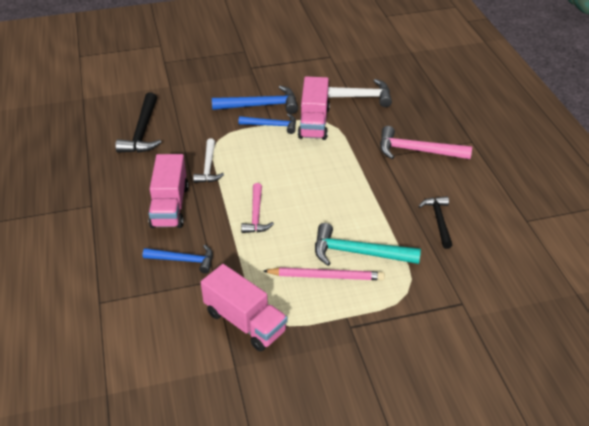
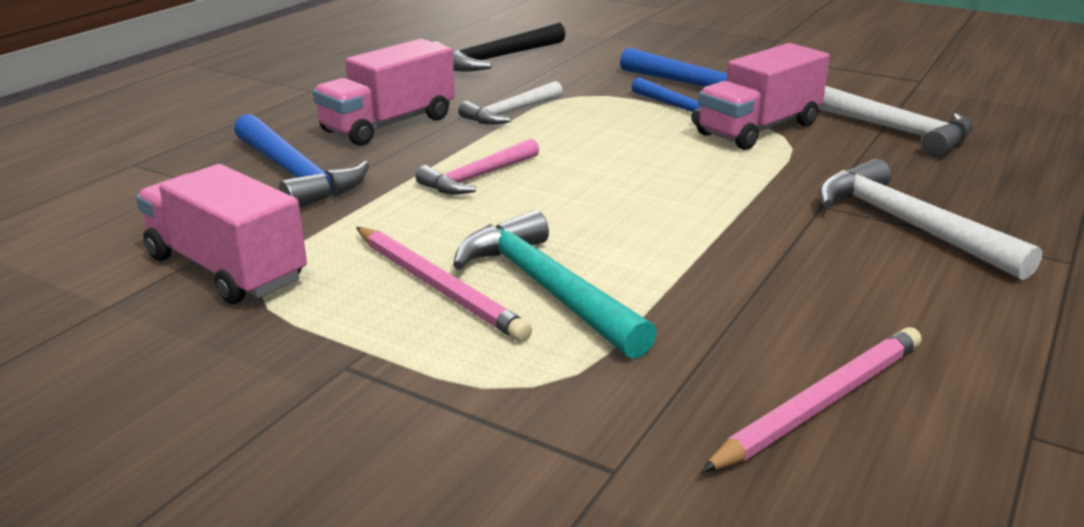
camera: 45 degrees right, 15 degrees down
blue hammer [143,245,213,273] -> blue hammer [234,114,369,208], size x1.51
pink truck [201,264,288,352] -> pink truck turned 135 degrees clockwise [136,164,307,304]
pink hammer [380,126,472,159] -> white hammer [819,159,1042,280]
black hammer [418,196,452,249] -> none
none -> pink pencil [701,327,921,473]

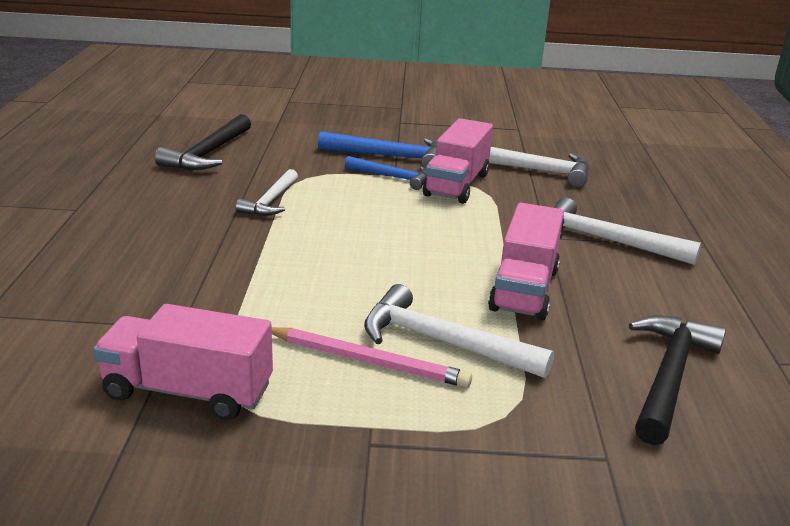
camera: 30 degrees left, 0 degrees up
blue hammer [234,114,369,208] -> none
pink truck [313,39,455,146] -> pink truck moved to [488,203,564,320]
pink hammer [416,138,539,195] -> none
turquoise hammer [453,210,657,359] -> white hammer [364,284,554,378]
pink pencil [701,327,921,473] -> black hammer [629,315,726,445]

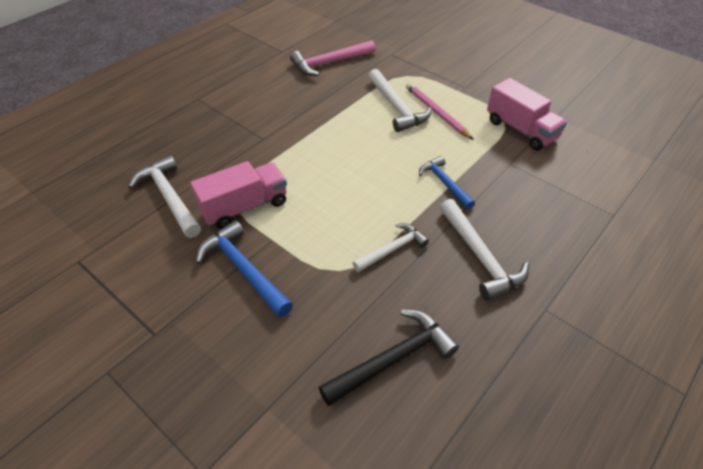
camera: 140 degrees left, 20 degrees up
blue hammer [345,156,427,190] -> blue hammer moved to [419,156,475,209]
pink truck [488,203,564,320] -> none
white hammer [554,198,701,265] -> white hammer moved to [440,199,529,301]
black hammer [629,315,726,445] -> pink hammer [290,40,375,76]

